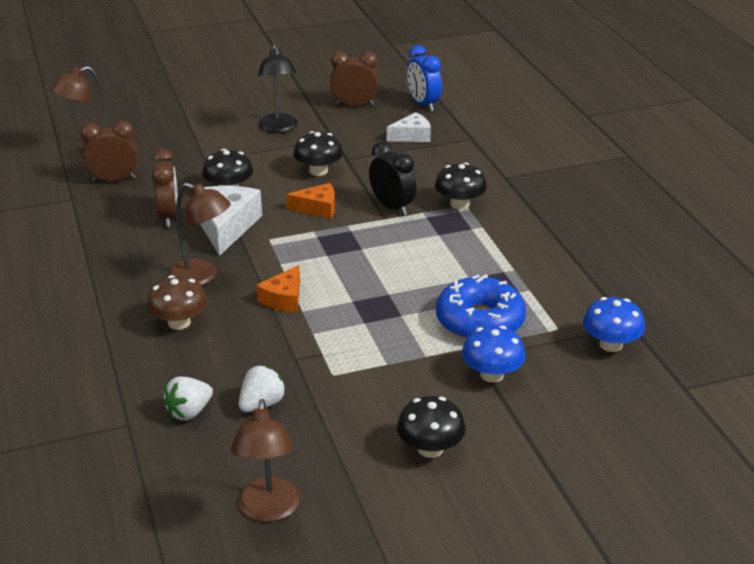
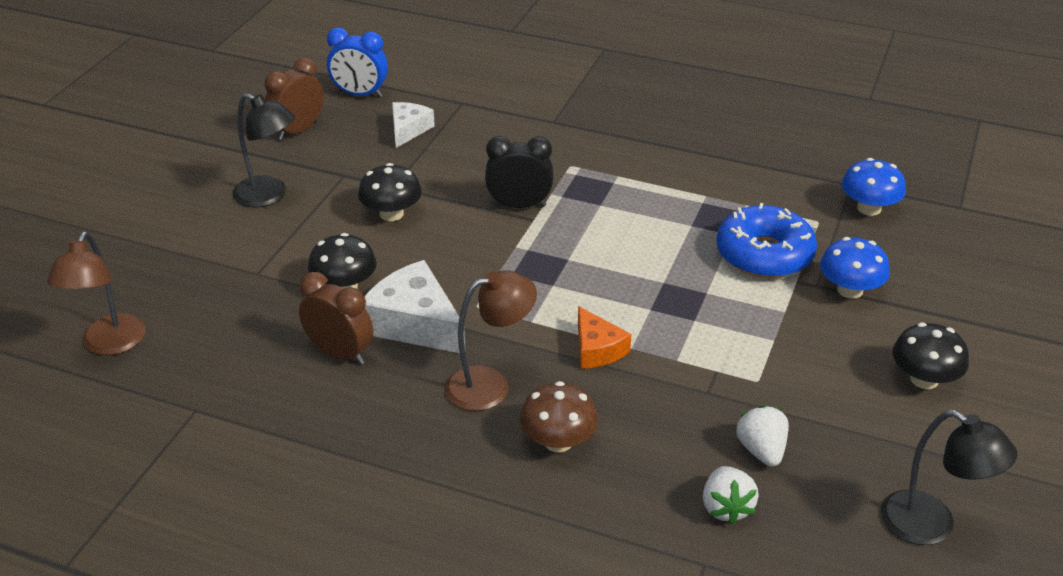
camera: 50 degrees left, 5 degrees up
brown clock [80,121,138,182] -> none
brown lamp [231,399,300,522] -> black lamp [881,410,1017,545]
orange cheese [286,183,335,219] -> none
black mushroom [435,162,487,210] -> none

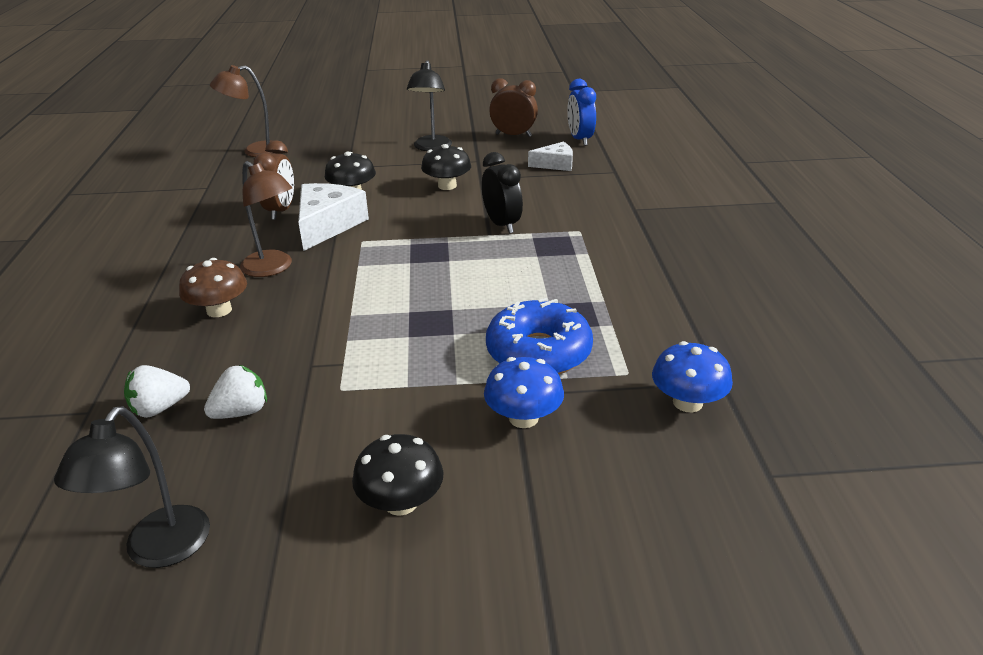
camera: 65 degrees right, 5 degrees down
orange cheese [578,306,631,369] -> none

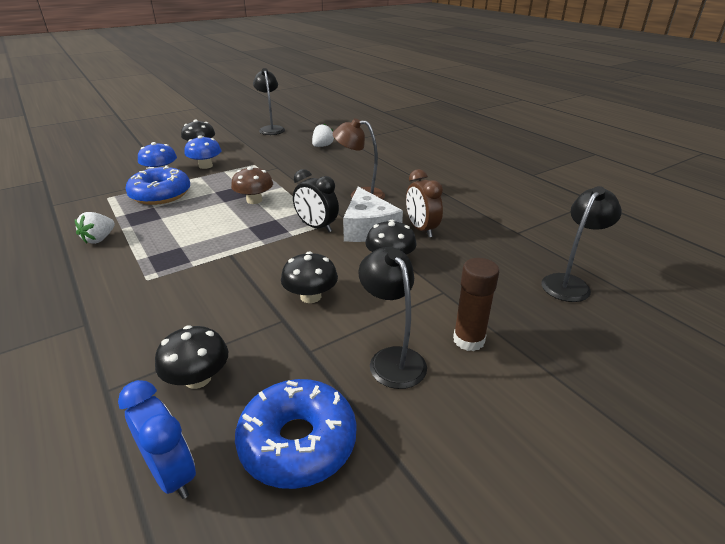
camera: 150 degrees right, 0 degrees up
brown mushroom [179,258,247,317] -> brown mushroom moved to [231,166,273,204]
white strawberry [204,365,267,419] -> white strawberry moved to [75,212,115,244]
brown lamp [210,65,271,157] -> black lamp [541,186,622,302]
black clock [482,152,523,233] -> black clock moved to [293,169,339,232]
brown clock [489,78,538,137] -> blue donut [235,379,356,489]
white cheese [528,142,573,171] -> black mushroom [155,325,228,389]
blue mushroom [652,341,733,412] -> blue mushroom moved to [184,135,222,169]
none -> brown glue stick [453,258,499,351]

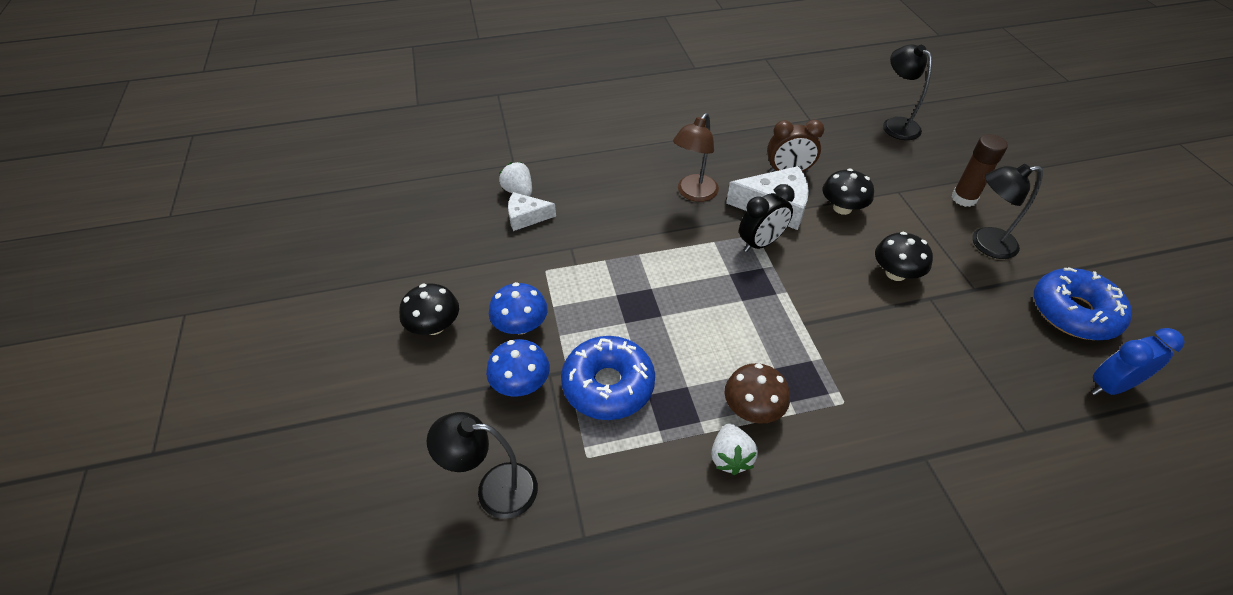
camera: 70 degrees left, 15 degrees up
white strawberry [75,212,115,244] -> white strawberry turned 45 degrees clockwise [711,423,758,475]
black mushroom [155,325,228,389] -> none
brown mushroom [231,166,273,204] -> brown mushroom moved to [725,363,790,424]
black lamp [253,68,285,135] -> black lamp moved to [427,412,538,519]
none -> white cheese [508,192,556,231]

